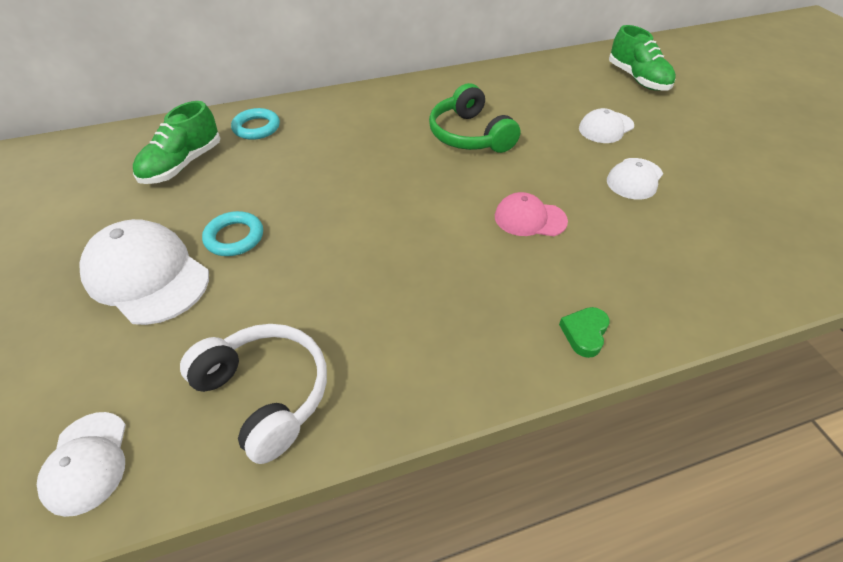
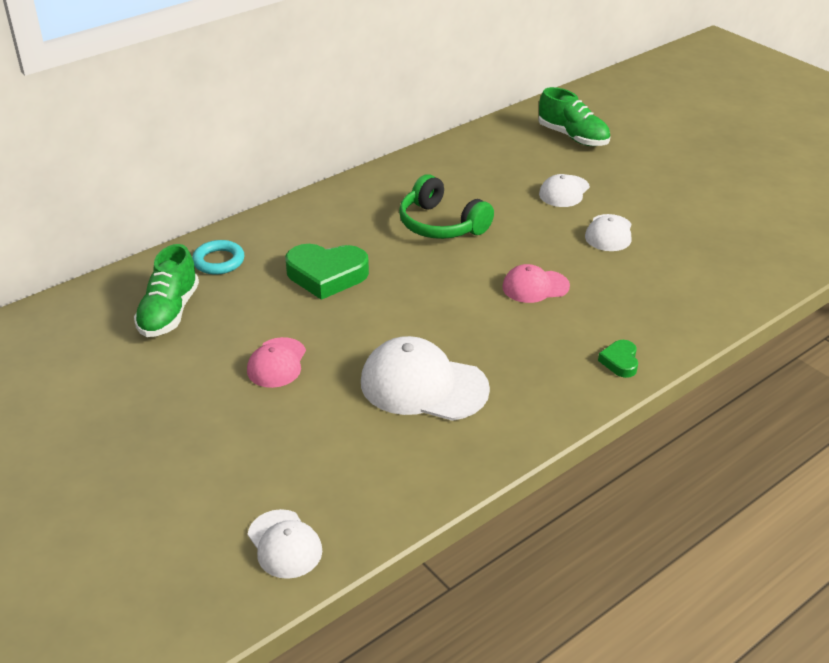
camera: 20 degrees left, 10 degrees down
white cap [79,219,209,325] -> white cap moved to [361,336,490,421]
white headphones [180,324,327,464] -> none
turquoise ring [202,211,263,256] -> pink cap [247,337,306,388]
none -> green heart [285,244,369,300]

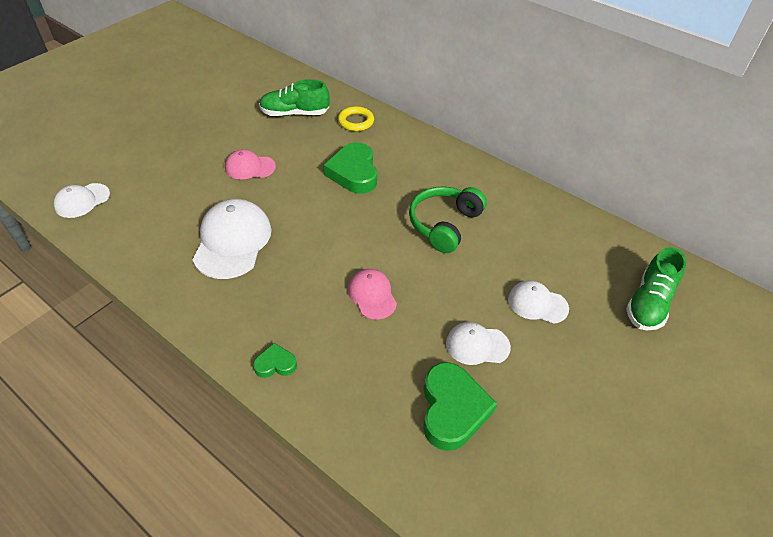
camera: 75 degrees right, 10 degrees up
turquoise ring [192,240,245,275] -> yellow ring [338,106,374,131]
none -> green heart [423,362,497,451]

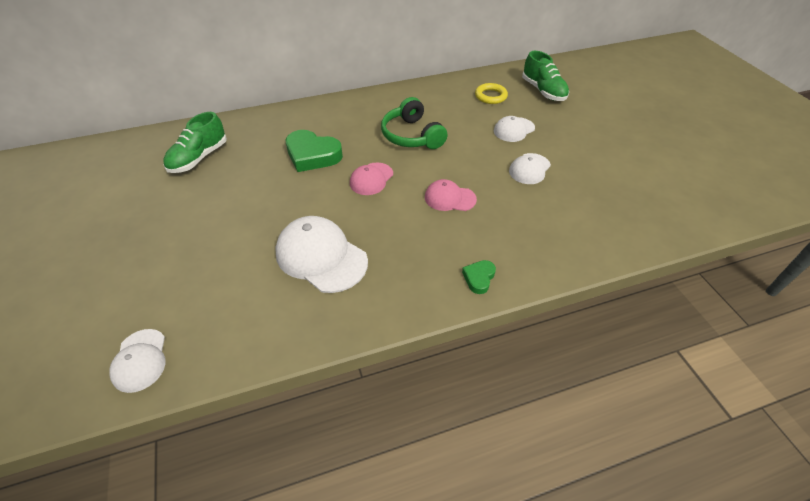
camera: 55 degrees left, 0 degrees up
pink cap [225,149,276,179] -> pink cap moved to [350,162,393,195]
yellow ring [338,106,374,131] -> yellow ring moved to [475,83,508,104]
green heart [423,362,497,451] -> none

